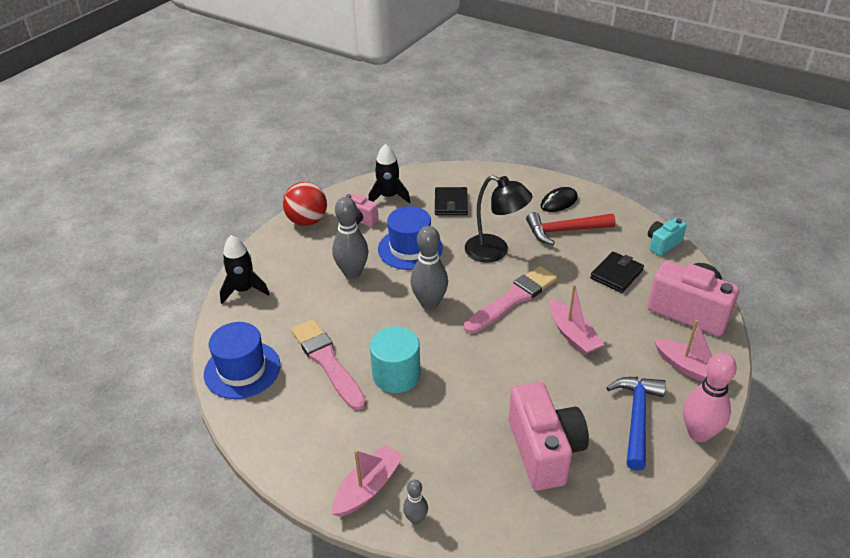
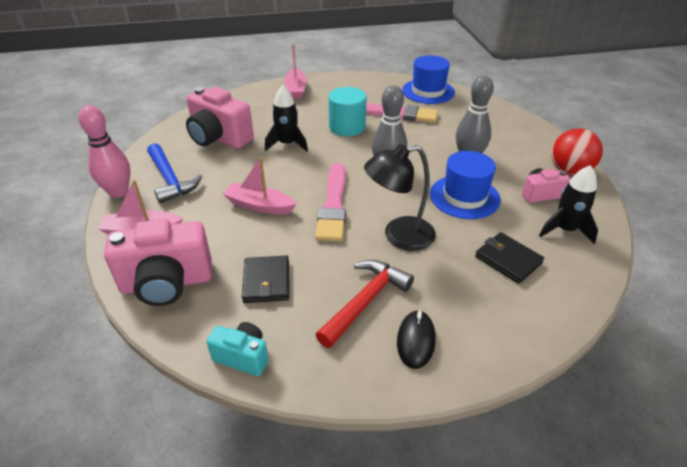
camera: 135 degrees right, 0 degrees up
black rocket [220,235,270,304] -> black rocket moved to [265,85,308,152]
grey bowling pin [403,479,428,525] -> none
turquoise camera [648,218,687,256] -> turquoise camera turned 75 degrees counterclockwise [207,322,269,376]

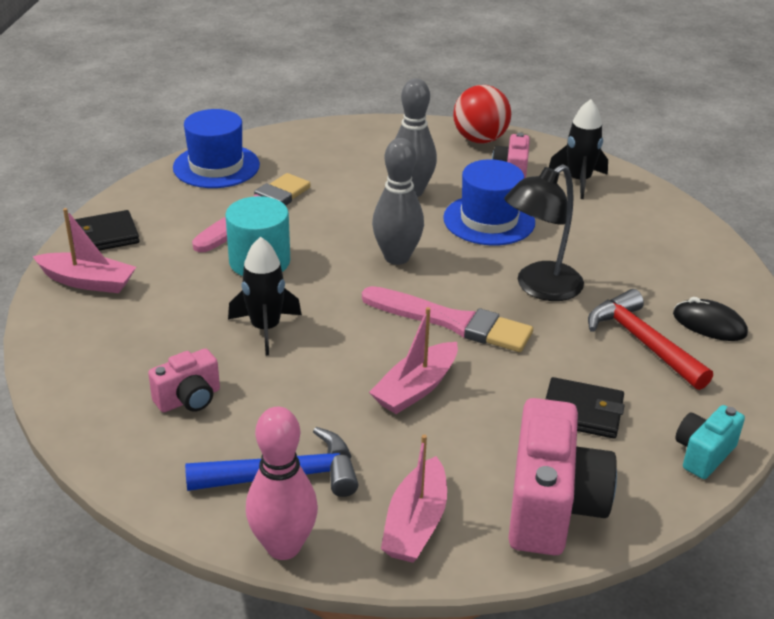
camera: 70 degrees left, 5 degrees down
pink camera [186,87,254,149] -> pink camera [148,348,220,412], size x0.54
black lamp [364,144,436,251] -> black lamp turned 45 degrees clockwise [504,164,584,301]
black wallet [475,232,544,284] -> black wallet moved to [69,210,140,251]

